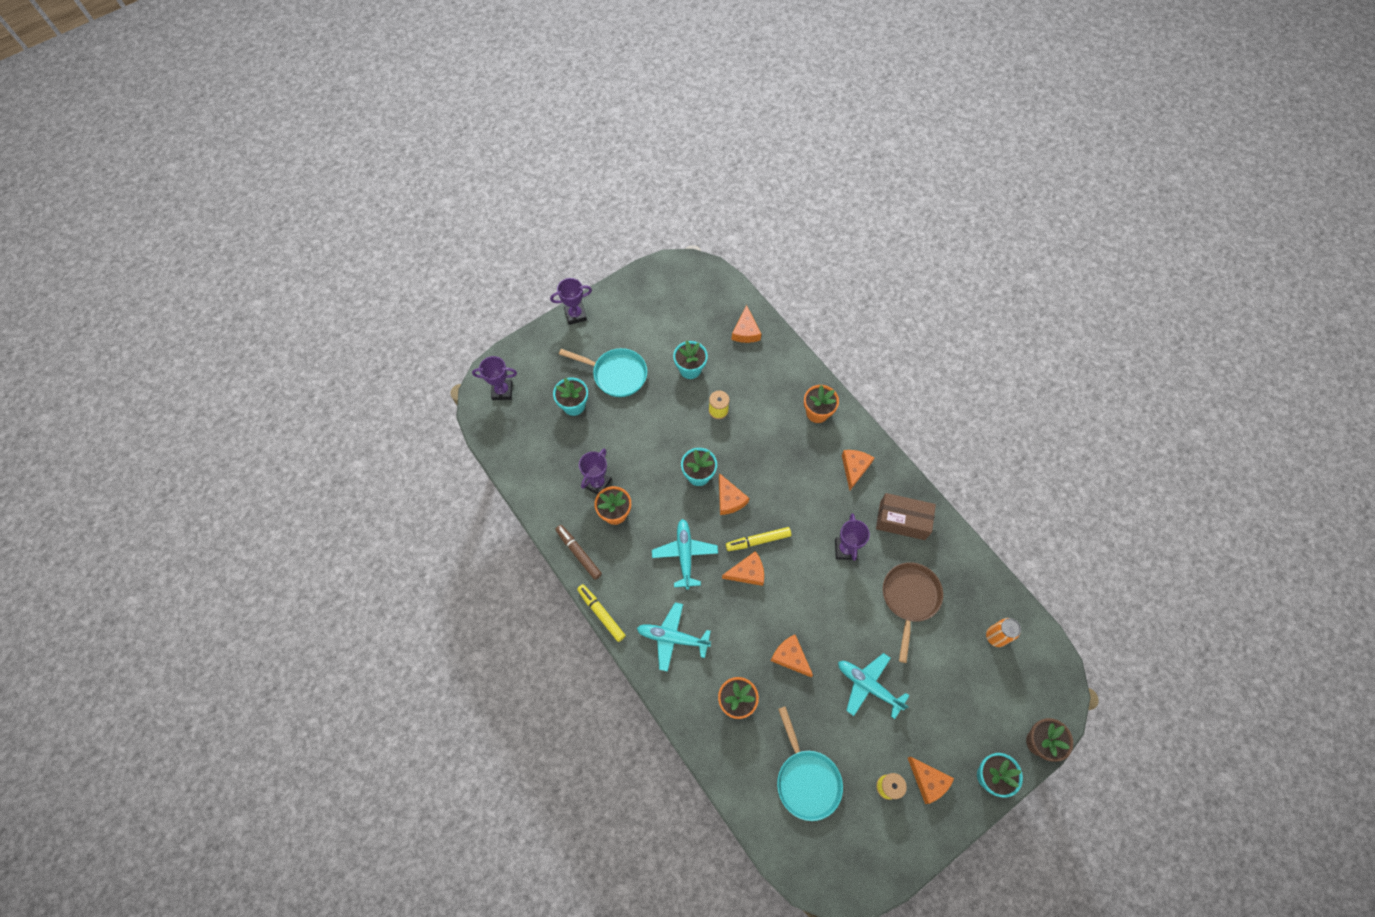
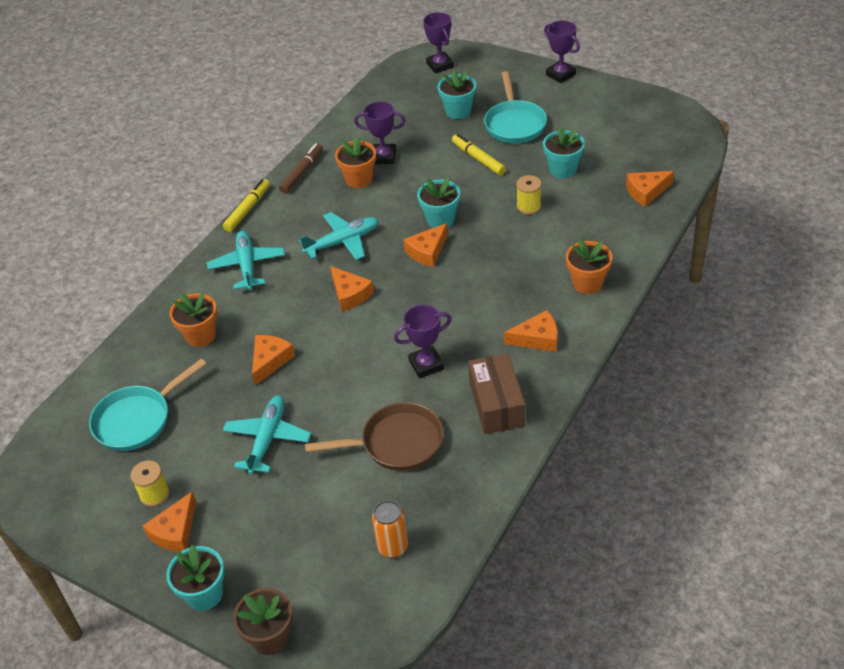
camera: 70 degrees right, 20 degrees down
yellow marker [726,527,791,551] -> yellow marker moved to [452,134,506,175]

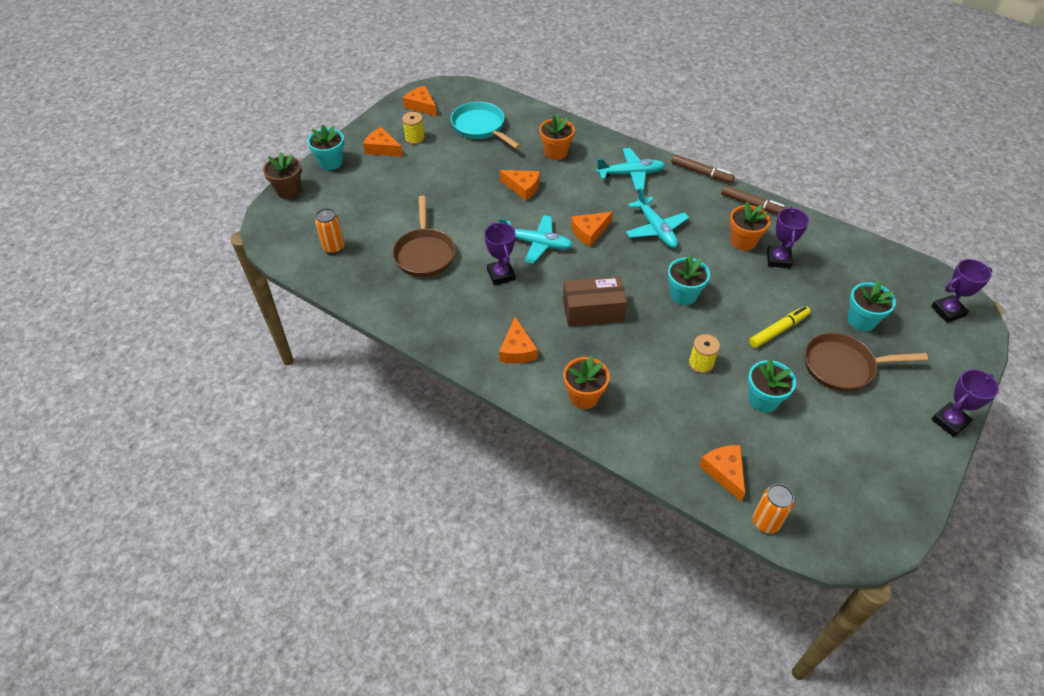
camera: 90 degrees right, 5 degrees up
yellow marker [223,179,270,232] -> brown marker [671,154,735,183]
turquoise plane [223,395,311,475] -> turquoise plane moved to [499,215,573,264]
orange cheese [403,223,448,267] -> orange cheese moved to [403,86,437,116]
brown box [468,353,525,434] -> brown box moved to [563,276,627,326]
turquoise pan [484,71,547,144] -> brown pan [805,332,928,392]
none -> orange can [753,484,794,533]

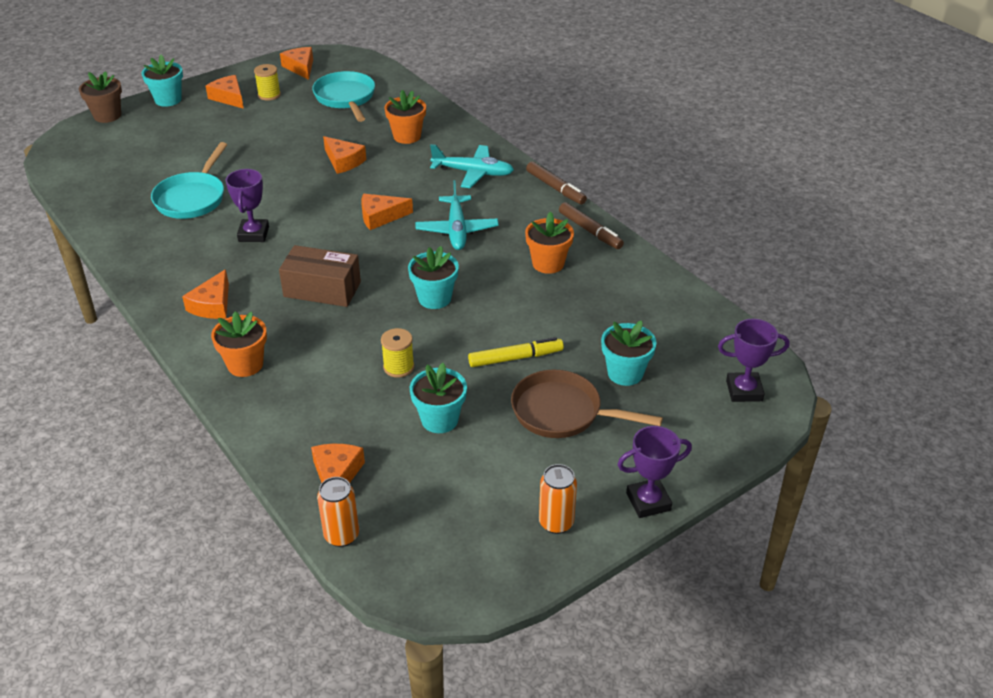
camera: 20 degrees right, 10 degrees down
orange can [315,208,345,254] -> orange can moved to [539,464,577,534]
brown pan [392,196,455,277] -> turquoise pan [151,142,227,219]
turquoise plane [499,215,573,264] -> none
purple trophy [767,207,809,269] -> none

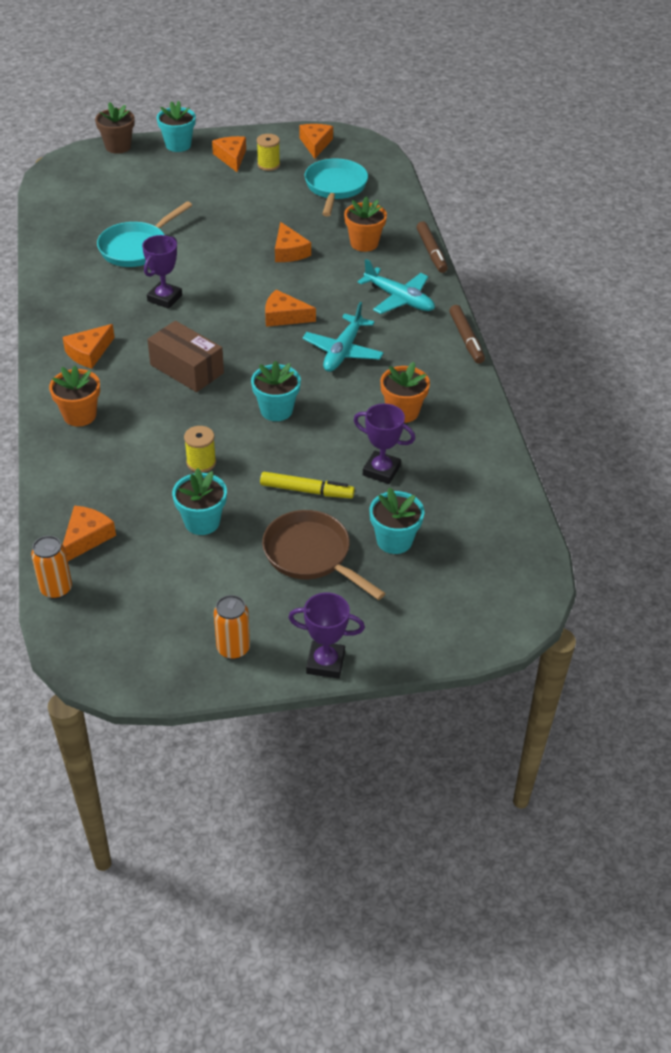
camera: 25 degrees right, 5 degrees up
brown marker [559,202,624,249] -> brown marker moved to [417,221,448,273]
purple trophy [718,319,790,402] -> purple trophy moved to [354,403,415,484]

